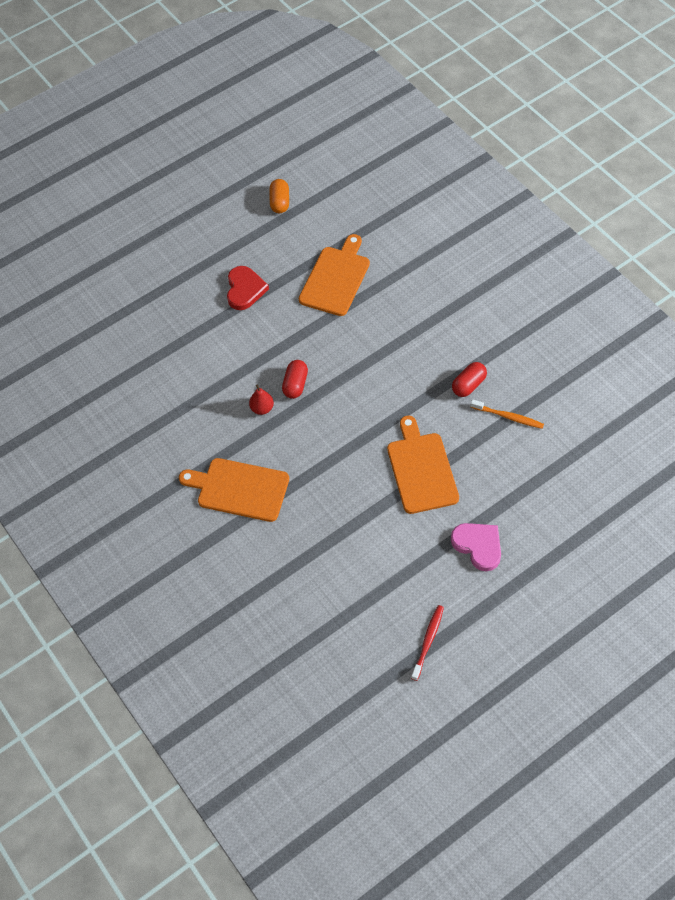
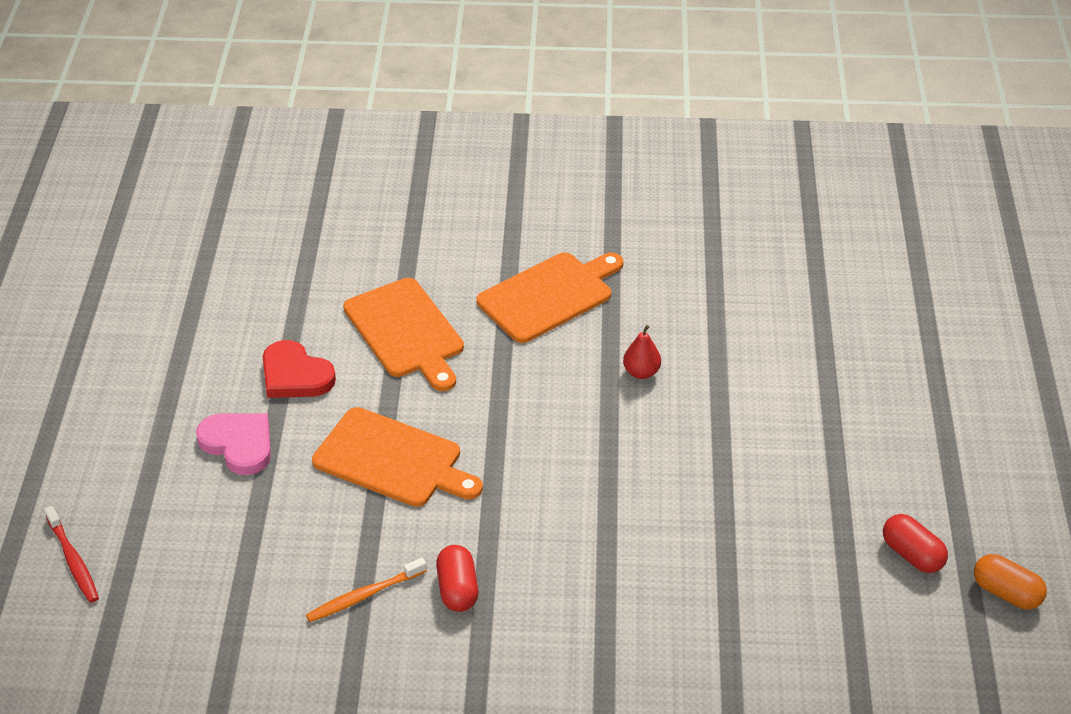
camera: 125 degrees right, 15 degrees down
red heart [227,266,269,310] -> red heart moved to [263,340,336,398]
red capsule [282,360,308,399] -> red capsule moved to [883,514,948,573]
orange cutting board [299,234,370,316] -> orange cutting board moved to [343,278,464,391]
red toothbrush [411,605,444,681] -> red toothbrush moved to [44,506,99,603]
pink heart [451,523,501,571] -> pink heart turned 135 degrees counterclockwise [196,413,271,475]

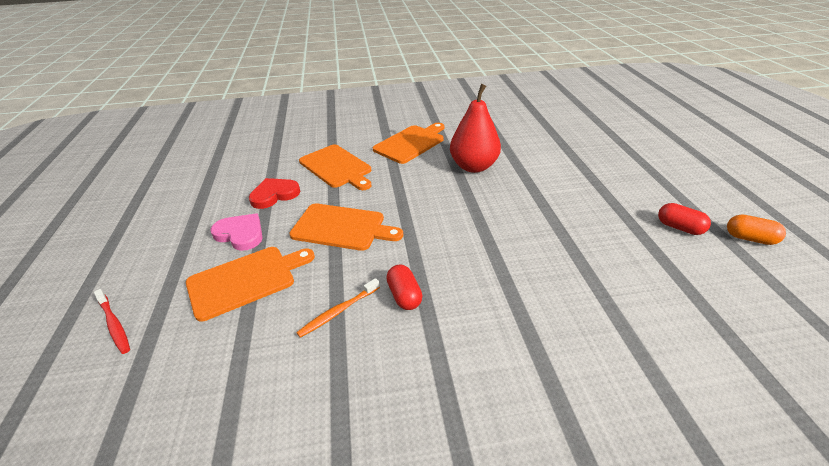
camera: 10 degrees left, 5 degrees down
red heart [263,340,336,398] -> red heart turned 120 degrees clockwise [249,178,300,209]
red pear [623,325,661,379] -> red pear [450,84,501,173], size x2.30
none -> orange cutting board [186,247,315,322]

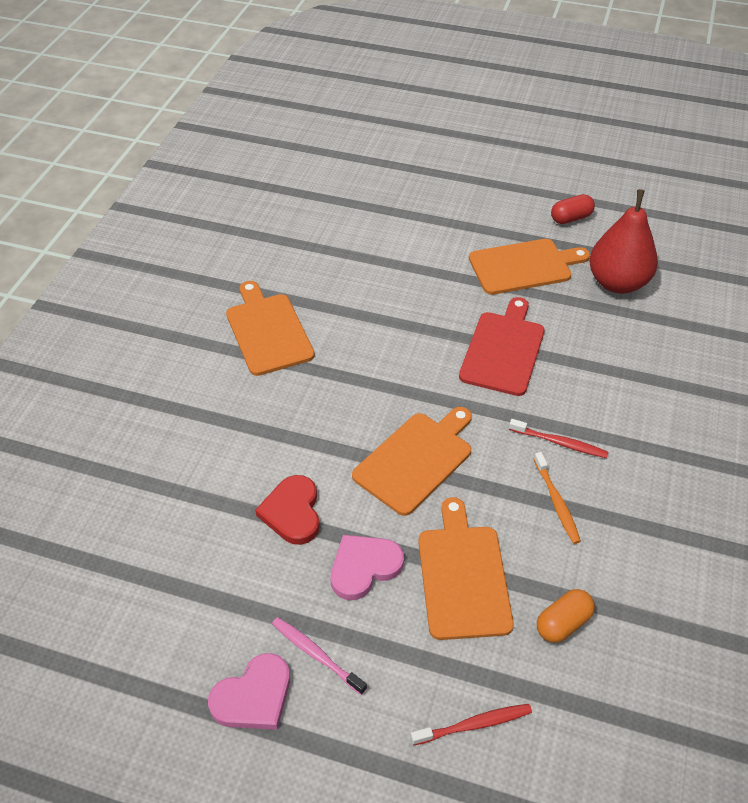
camera: 65 degrees left, 10 degrees up
orange cutting board [299,144,372,190] -> orange cutting board moved to [469,239,590,295]
red capsule [386,264,423,310] -> red toothbrush [509,419,608,458]
red pear [450,84,501,173] -> red pear moved to [589,189,658,294]
orange capsule [727,215,786,245] -> orange capsule moved to [537,589,595,643]
none -> pink heart [208,653,290,730]
none -> pink toothbrush [272,617,367,695]
none -> red cutting board [459,297,545,396]

